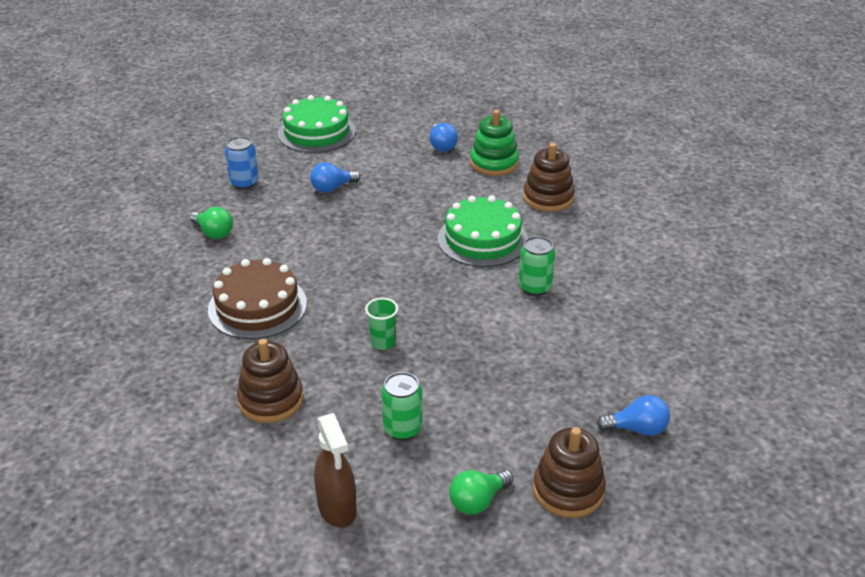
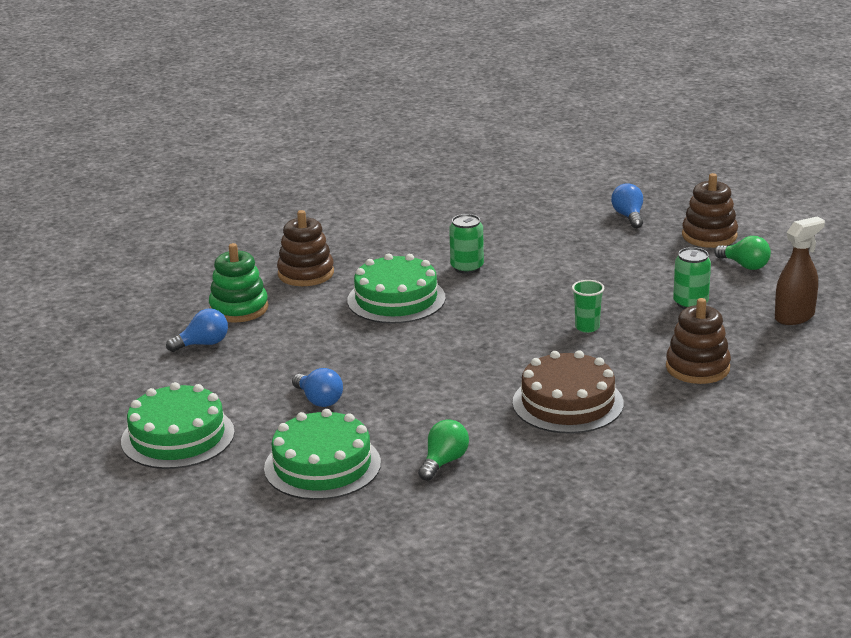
camera: 100 degrees left, 10 degrees down
blue can [225,136,259,189] -> green cake [264,409,381,500]

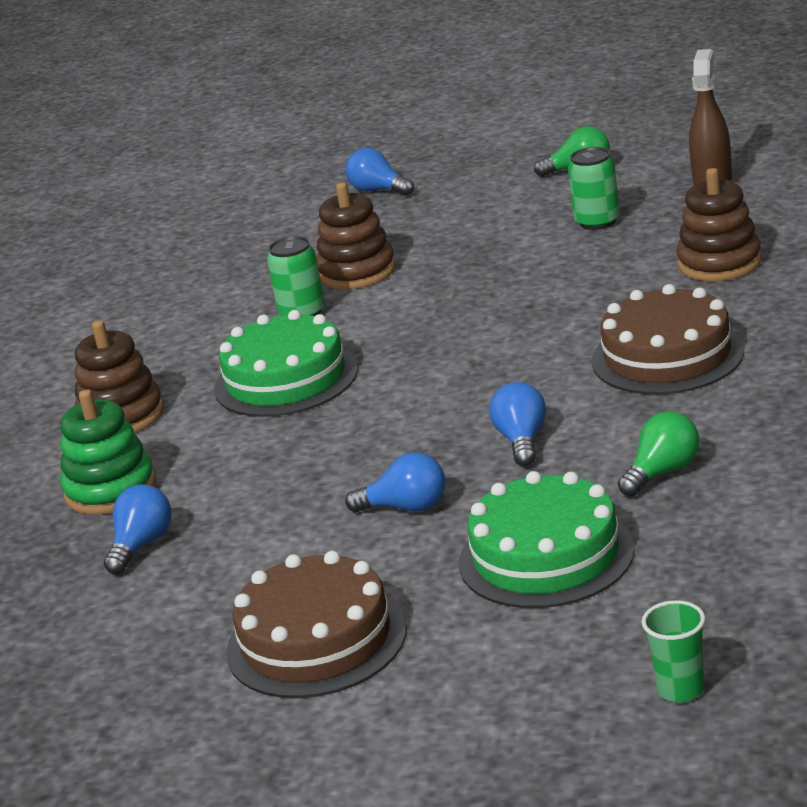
camera: 40 degrees left, 0 degrees up
green cake [121,382,235,469] -> brown cake [226,551,406,698]
green light bulb [418,419,469,481] -> green light bulb turned 60 degrees clockwise [618,411,699,497]
green cup [572,280,604,333] -> green cup moved to [642,600,705,703]
brown stacking toy [682,173,738,248] -> brown stacking toy moved to [316,182,396,289]
none -> blue light bulb [490,382,546,466]

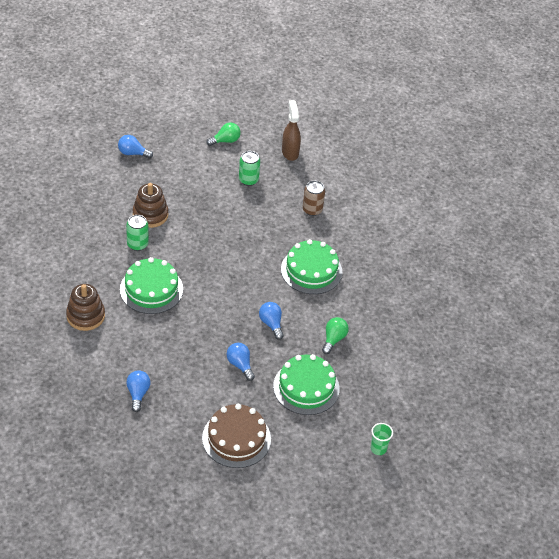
camera: 30 degrees left, 20 degrees up
green stacking toy [60,390,156,515] -> none
blue light bulb [345,452,445,512] -> blue light bulb turned 105 degrees counterclockwise [226,343,255,381]
brown cake [592,284,744,394] -> green cake [281,239,342,294]
brown stacking toy [676,168,762,281] -> brown can [302,181,325,216]

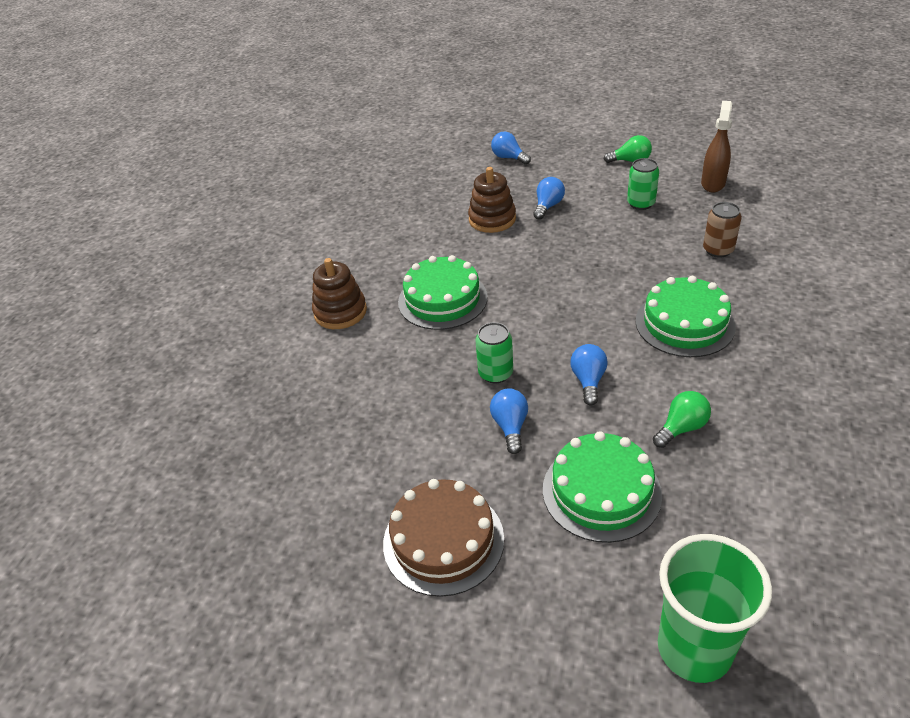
camera: 35 degrees right, 5 degrees down
green can [126,215,149,251] -> green can moved to [476,322,513,383]
blue light bulb [126,370,150,412] -> blue light bulb moved to [533,177,565,220]
green cup [371,423,393,455] -> green cup [658,534,772,683], size x2.17

